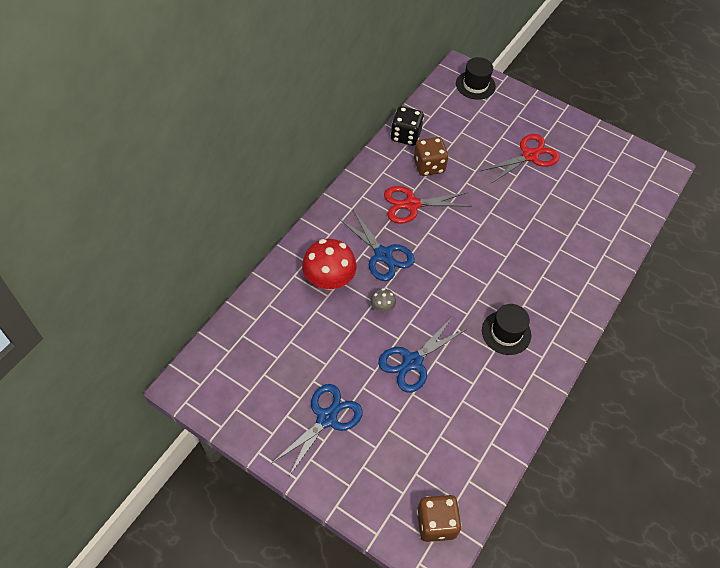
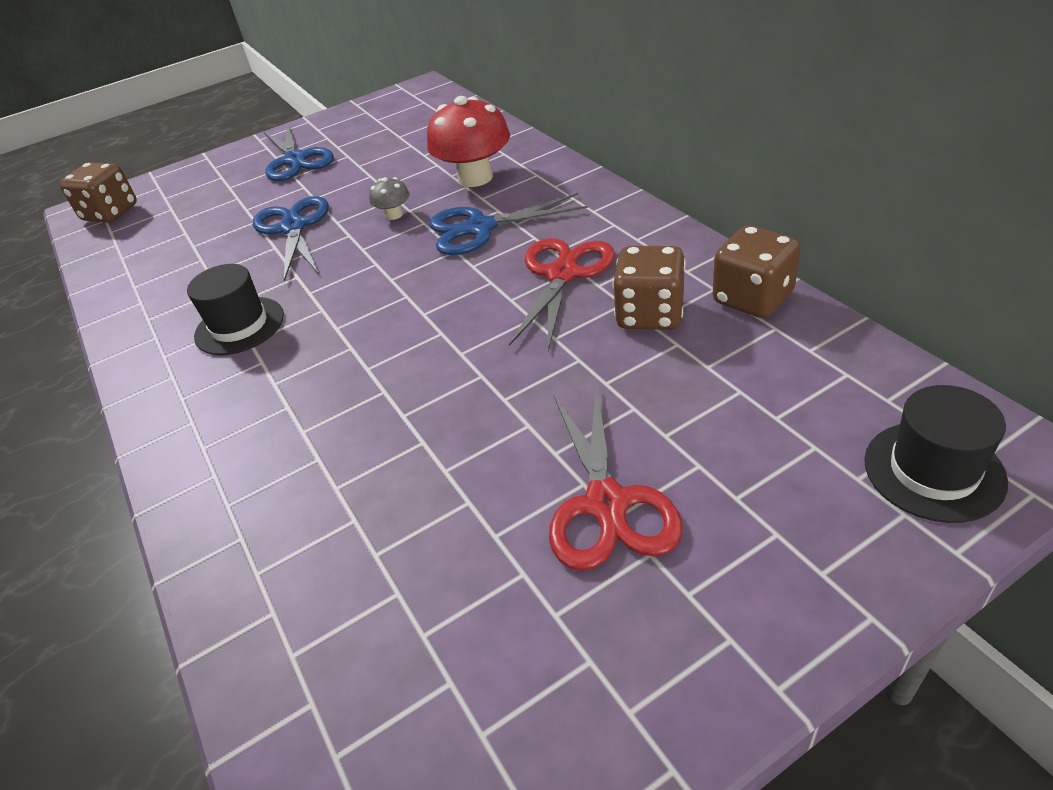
camera: 125 degrees right, 15 degrees down
black dice [391,106,424,146] -> brown dice [713,225,801,318]

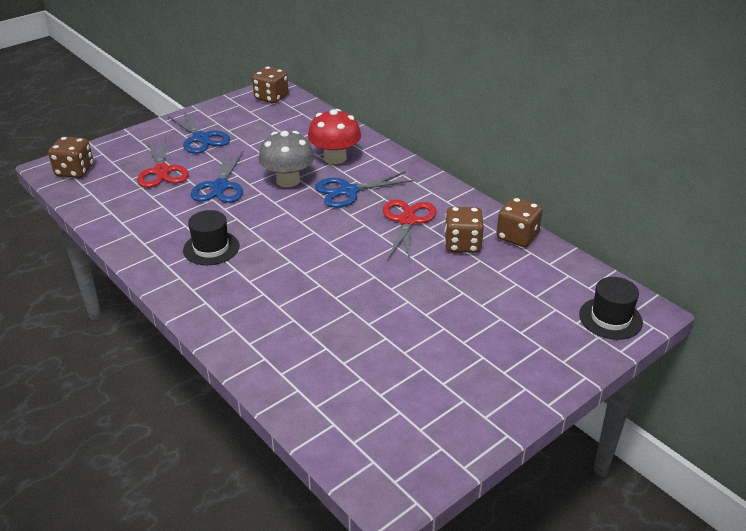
camera: 15 degrees left, 5 degrees down
blue scissors [253,196,329,282] -> blue scissors turned 150 degrees counterclockwise [191,150,244,203]
grey mushroom [369,177,410,220] -> grey mushroom [258,131,314,187], size x2.12
red scissors [549,385,683,571] -> red scissors moved to [137,137,189,188]
none -> brown dice [252,66,289,104]

